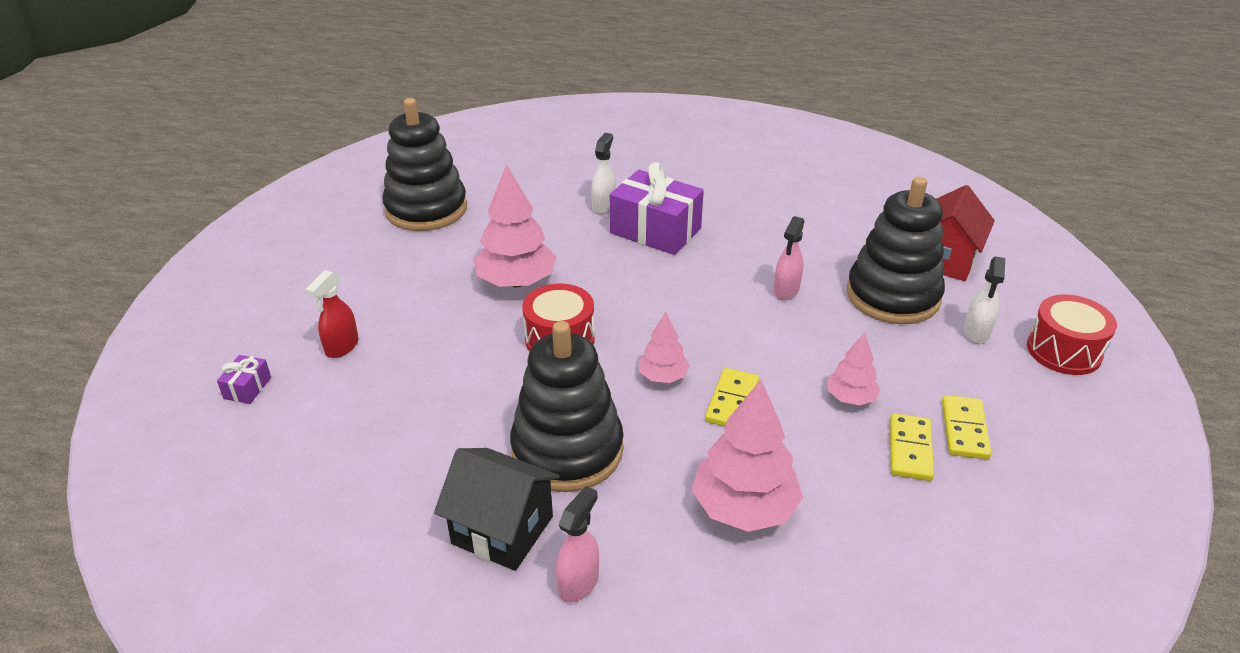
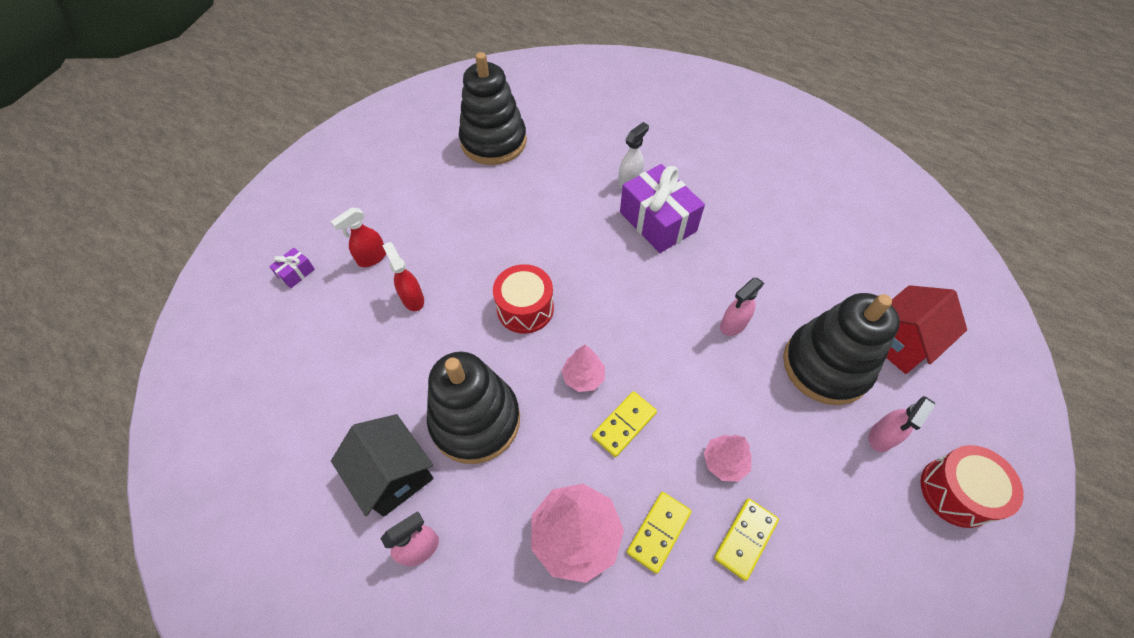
camera: 25 degrees right, 20 degrees up
pink tree [473,164,557,287] -> none
yellow domino [942,395,991,459] -> yellow domino moved to [627,492,692,574]
white spray bottle [964,256,1005,344] -> pink spray bottle [869,396,935,452]
none -> red spray bottle [382,242,424,311]

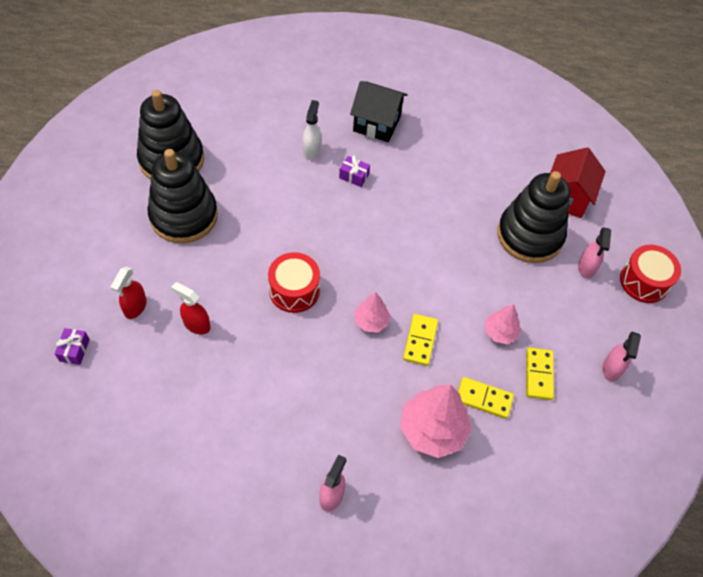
camera: 35 degrees left, 0 degrees up
black house [331,414,434,517] -> black house moved to [350,81,408,142]
black stacking toy [427,352,520,464] -> black stacking toy moved to [147,149,218,243]
purple gift [620,164,705,253] -> purple gift [339,156,370,187], size x0.44
yellow domino [627,492,692,574] -> yellow domino turned 75 degrees counterclockwise [458,377,514,419]
pink spray bottle [720,278,764,336] -> pink spray bottle moved to [602,332,641,382]

